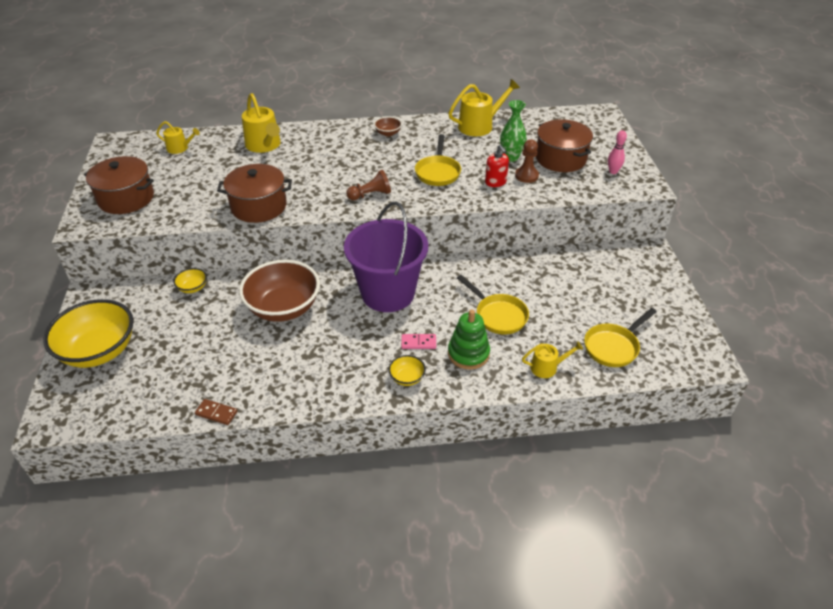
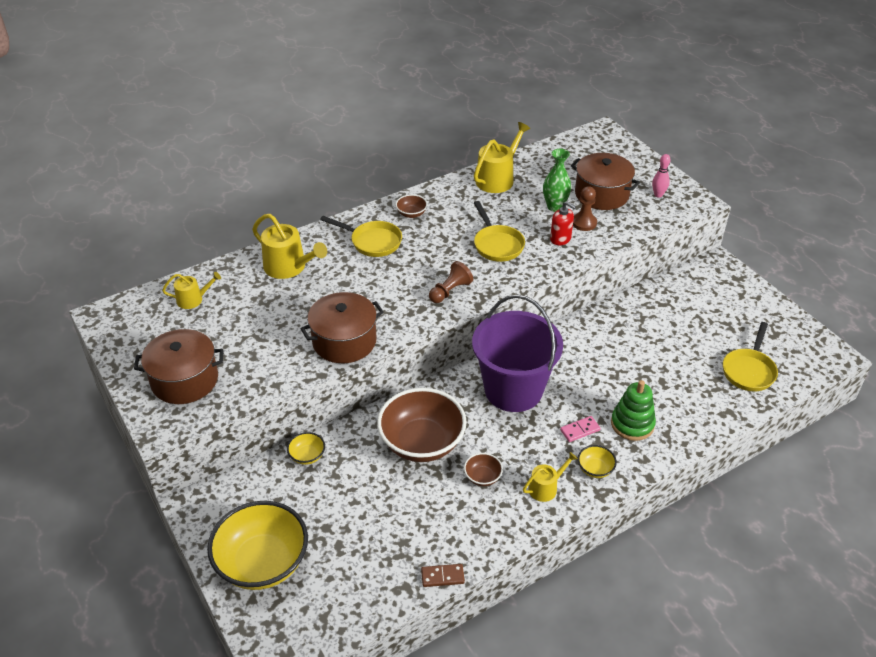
camera: 25 degrees left, 0 degrees up
yellow pan [457,275,529,335] -> yellow pan moved to [320,216,402,257]
yellow watering can [522,341,583,378] -> yellow watering can moved to [523,452,578,502]
none -> brown bowl [464,453,503,486]

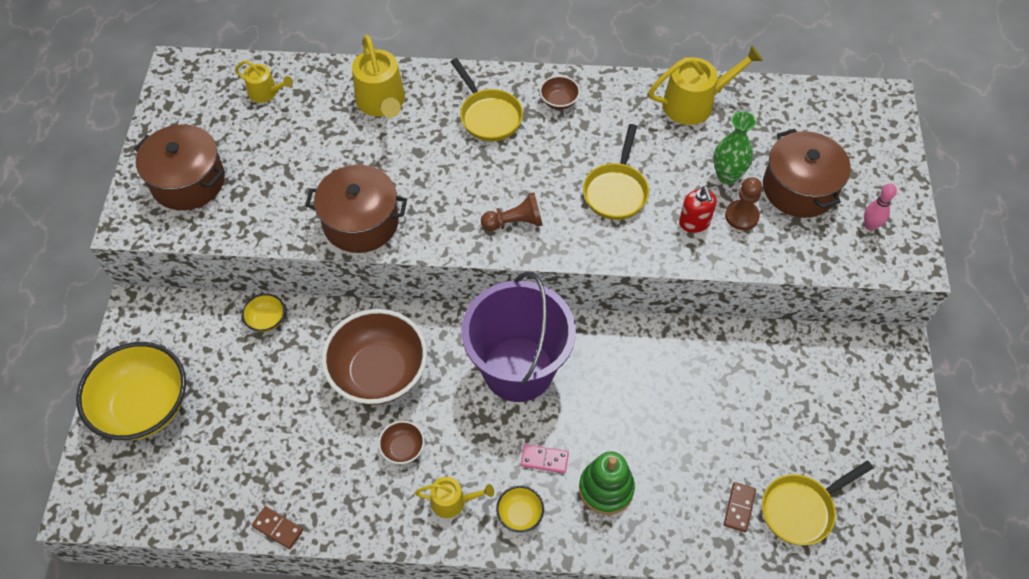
camera: 35 degrees right, 15 degrees up
none -> brown domino [724,482,756,532]

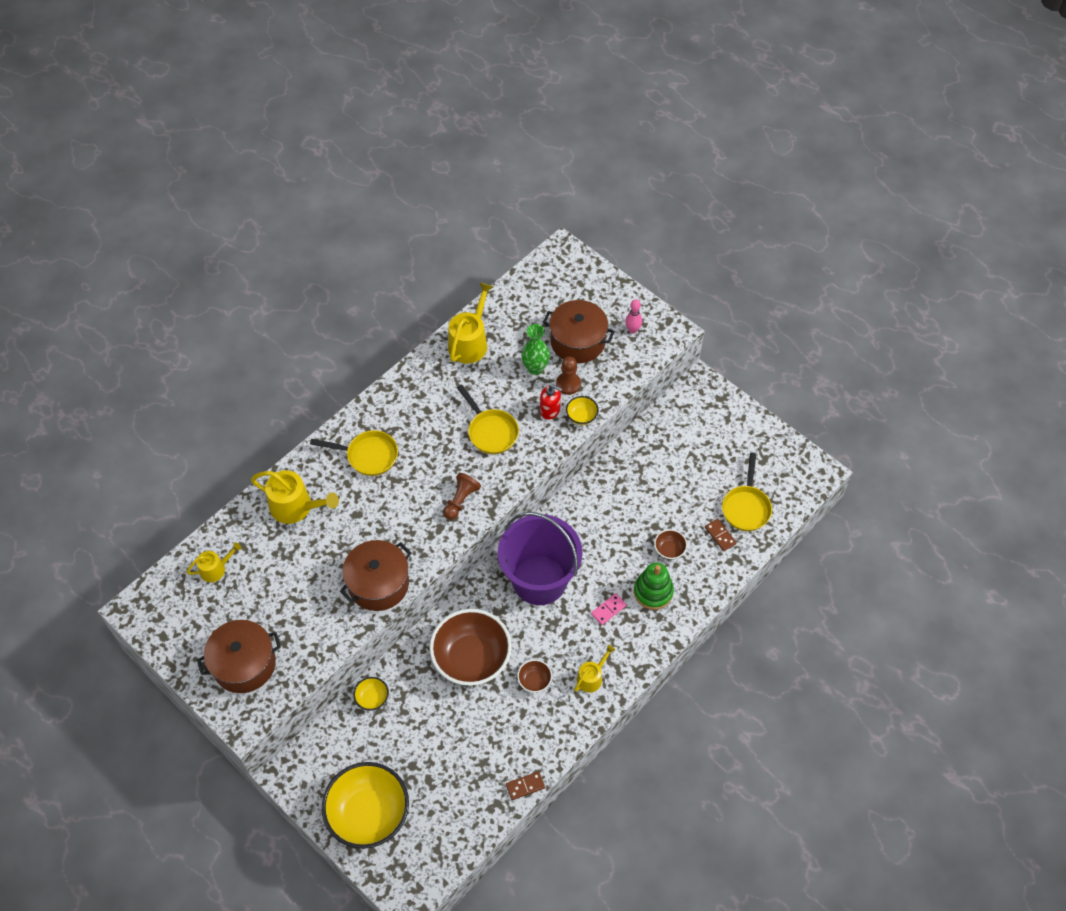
camera: 50 degrees left, 0 degrees up
yellow bowl [496,486,544,532] -> yellow bowl moved to [566,396,599,425]
brown bowl [539,76,580,110] -> brown bowl moved to [654,529,687,560]

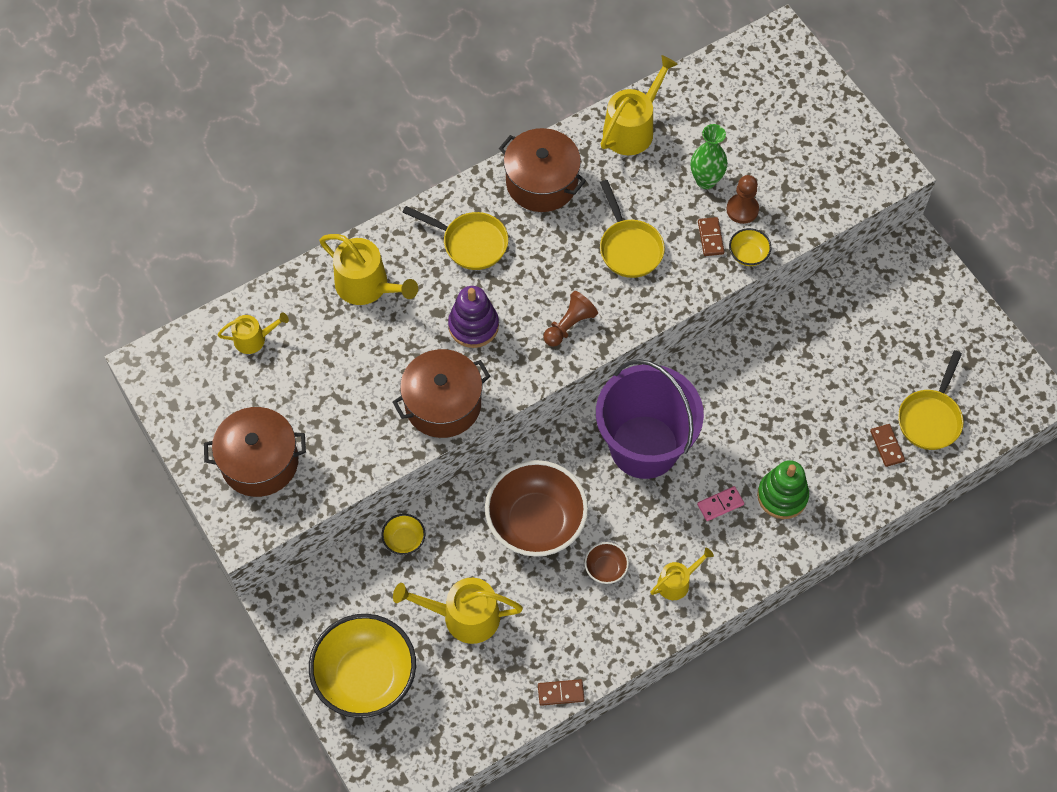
camera: 15 degrees right, 5 degrees up
red soap dispenser [540,384,562,419] -> brown domino [698,217,725,256]
brown pot [543,300,615,363] -> brown pot moved to [499,128,586,212]
pink bowling pin [625,299,642,334] -> none
brown bowl [654,529,687,560] -> none
none -> yellow watering can [393,578,523,644]
none -> purple stacking toy [448,286,499,348]

